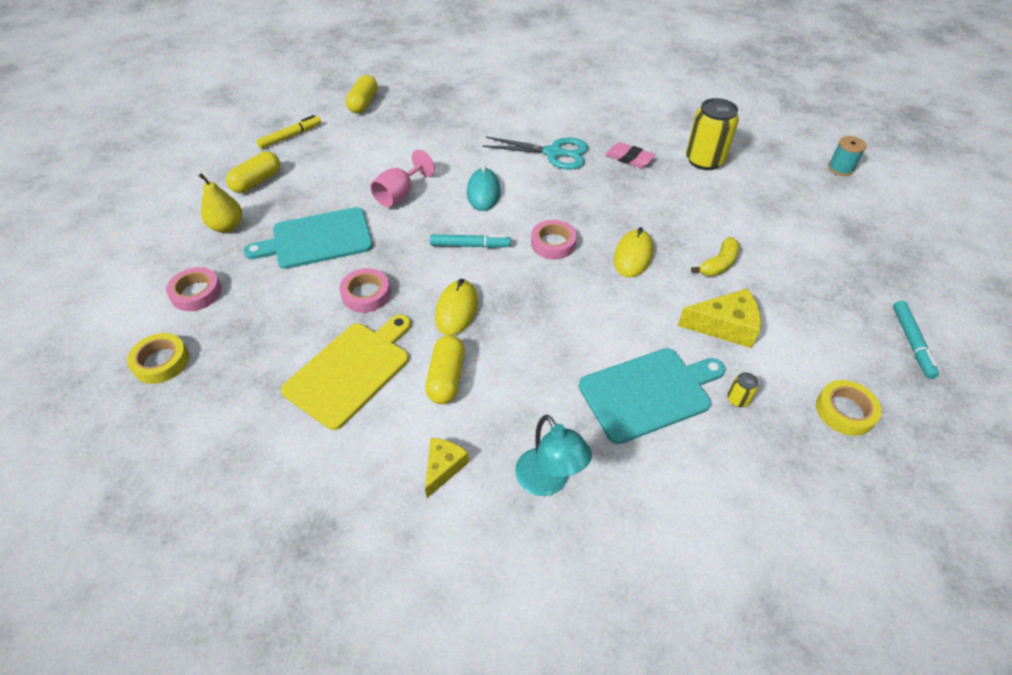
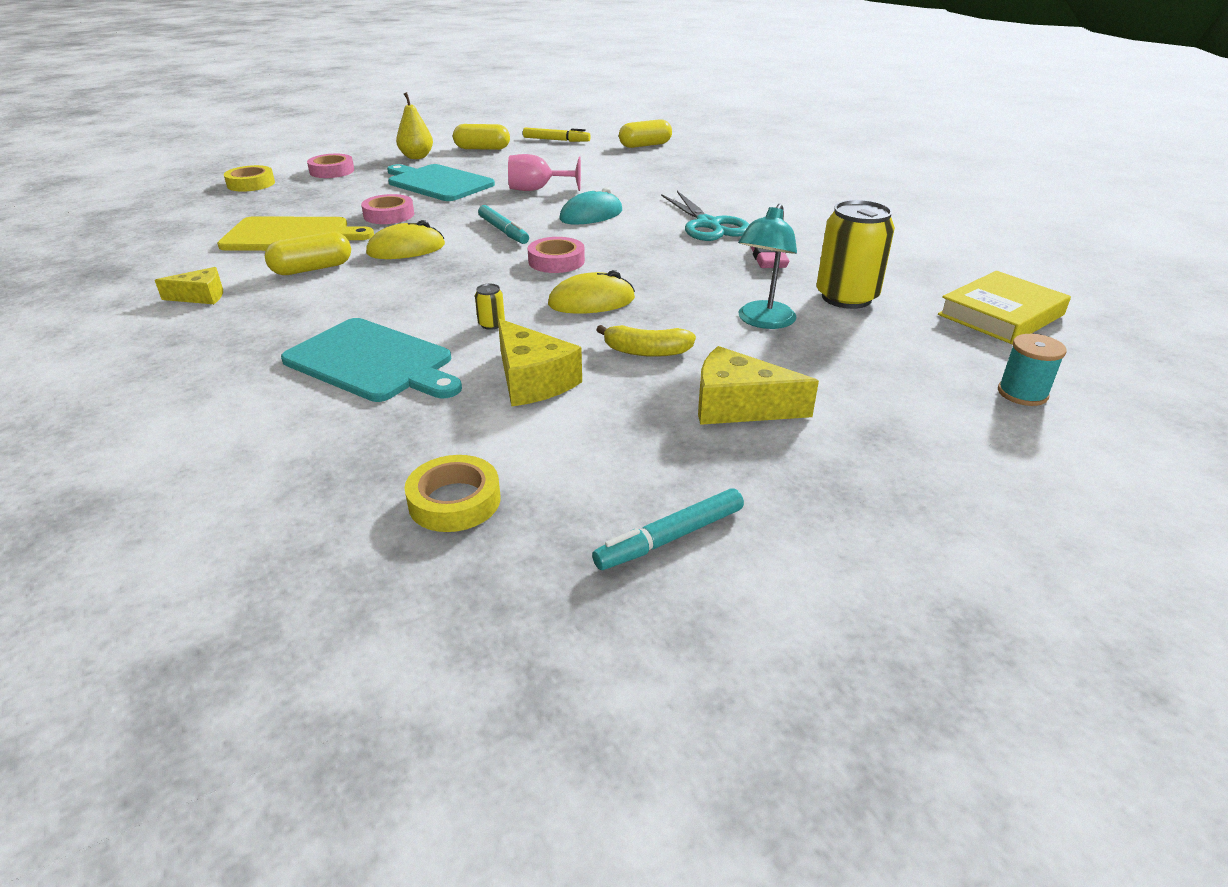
camera: 55 degrees right, 15 degrees down
turquoise lamp [515,414,592,496] -> turquoise lamp moved to [738,204,797,329]
yellow can [727,373,758,407] -> yellow can moved to [475,284,505,330]
none -> yellow cheese [698,346,819,425]
none -> yellow book [938,271,1071,344]

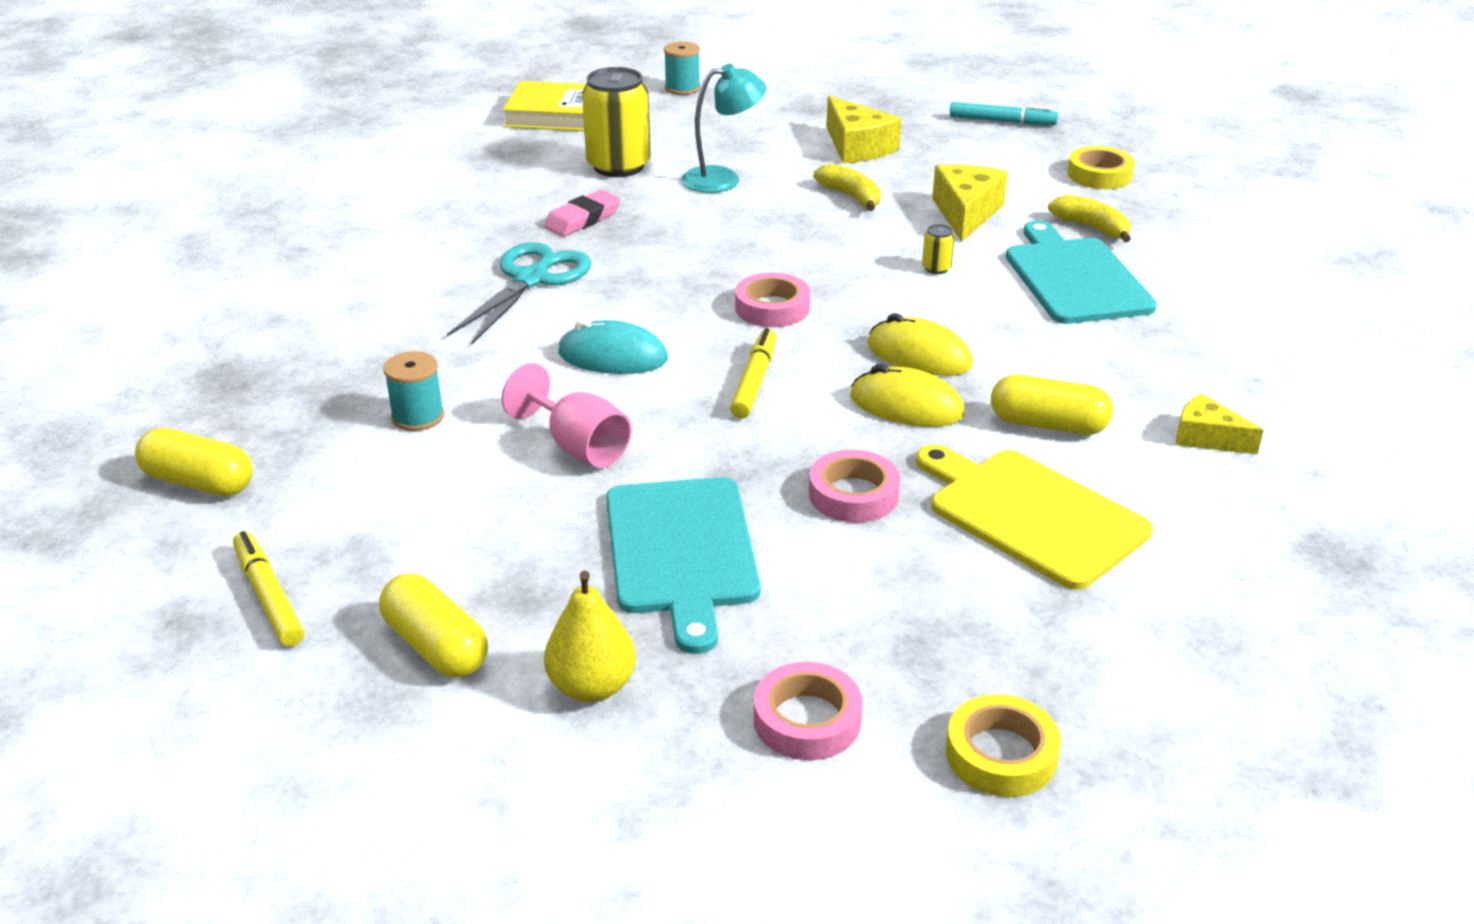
camera: 135 degrees left, 0 degrees up
turquoise marker [478,205,529,244] -> yellow marker [730,328,777,419]
yellow mouse [548,270,635,314] -> yellow mouse moved to [867,313,973,376]
none -> turquoise spool [383,351,444,431]
none -> yellow banana [1048,195,1131,242]

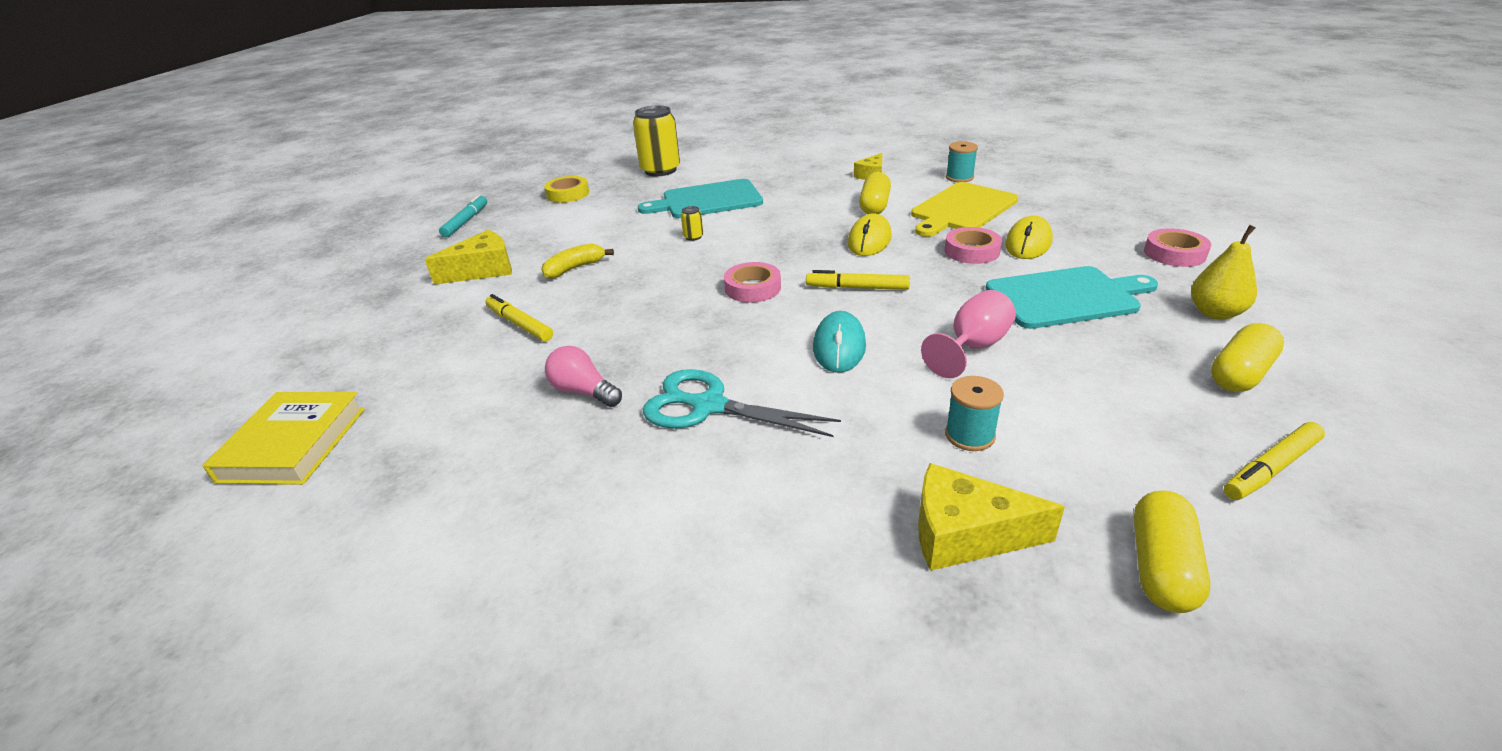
camera: 90 degrees left, 0 degrees up
pink eraser [544,190,621,236] -> pink light bulb [545,346,622,407]
yellow can [582,67,651,177] -> yellow can moved to [633,106,680,176]
turquoise spool [664,42,700,95] -> turquoise spool moved to [946,141,978,182]
turquoise lamp [682,64,766,193] -> yellow marker [485,294,553,342]
yellow mouse [867,313,973,376] -> yellow mouse moved to [1005,215,1053,259]
yellow cheese [932,164,1008,242] -> yellow cheese moved to [918,463,1065,571]
yellow tape [946,694,1061,797] -> none
yellow banana [1048,195,1131,242] -> none

